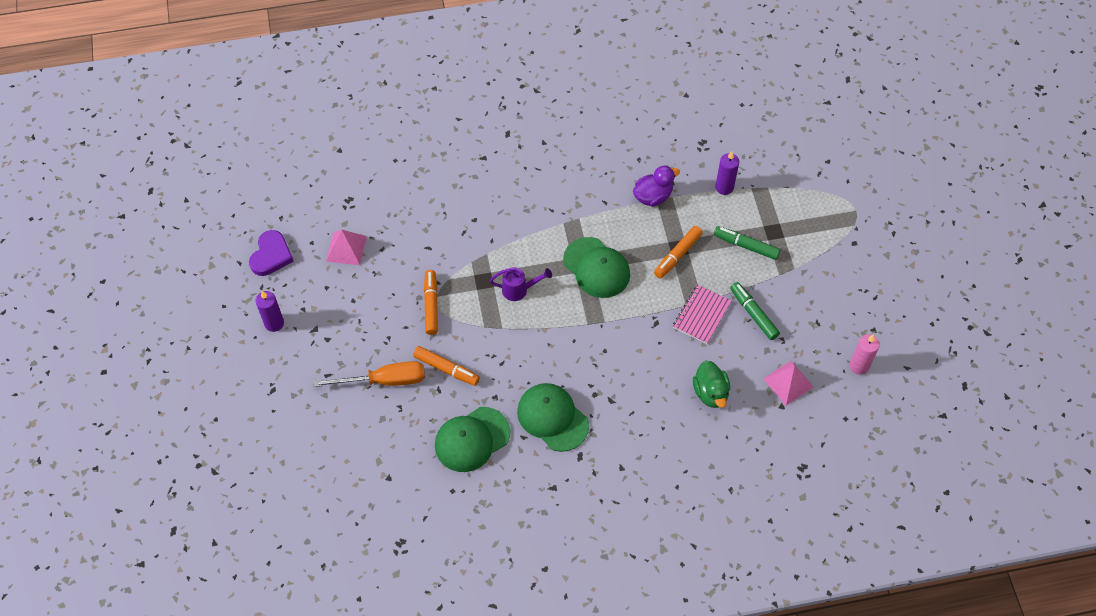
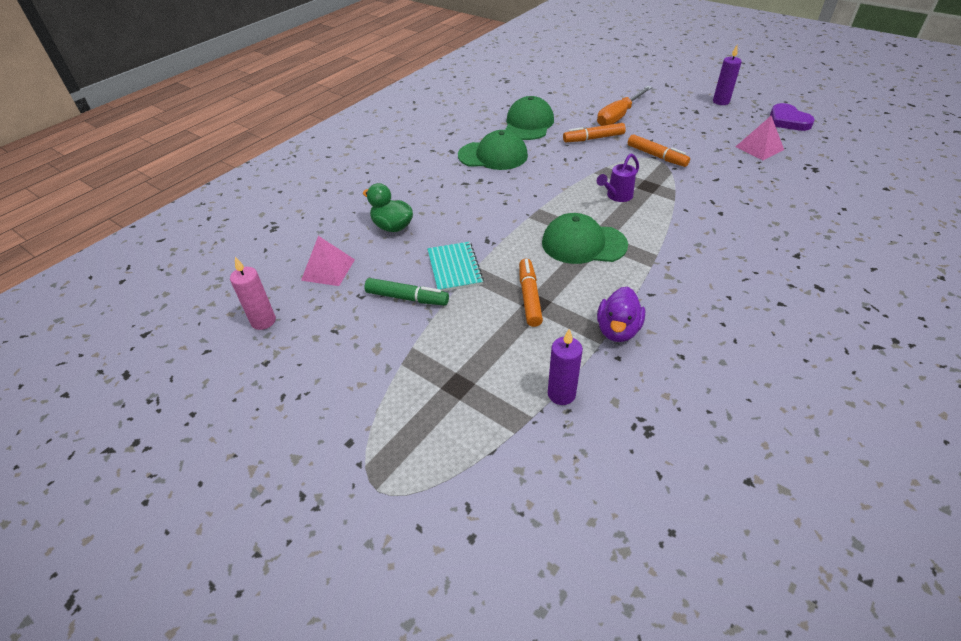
camera: 140 degrees right, 15 degrees down
pink notebook [673,285,731,344] -> turquoise notebook [427,241,484,291]
green marker [714,226,780,260] -> none

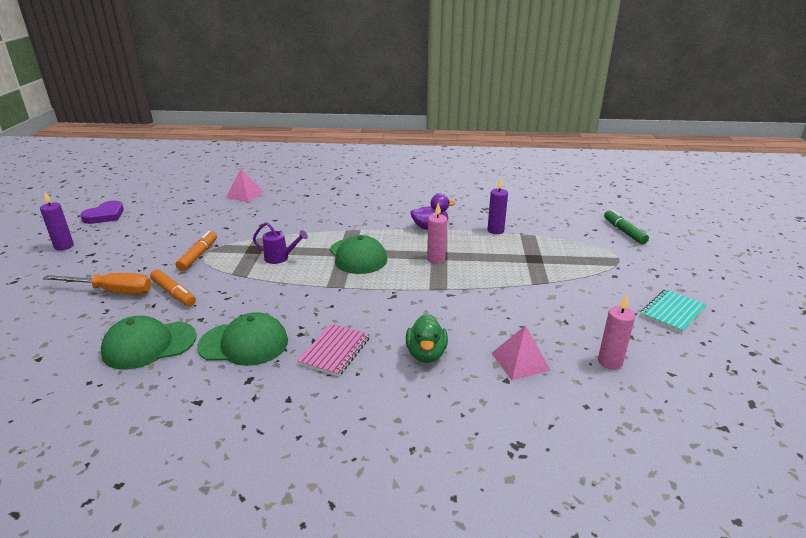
camera: 125 degrees left, 15 degrees down
green marker [364,278,449,306] -> green marker moved to [604,209,649,244]
turquoise notebook [427,241,484,291] -> turquoise notebook moved to [640,289,706,333]
green cap [458,130,528,170] -> green cap turned 120 degrees clockwise [197,312,288,366]
orange marker [519,259,543,327] -> pink candle [427,203,447,264]
pink pyramid [736,116,784,160] -> pink pyramid moved to [226,169,263,202]
none -> pink notebook [297,324,370,377]

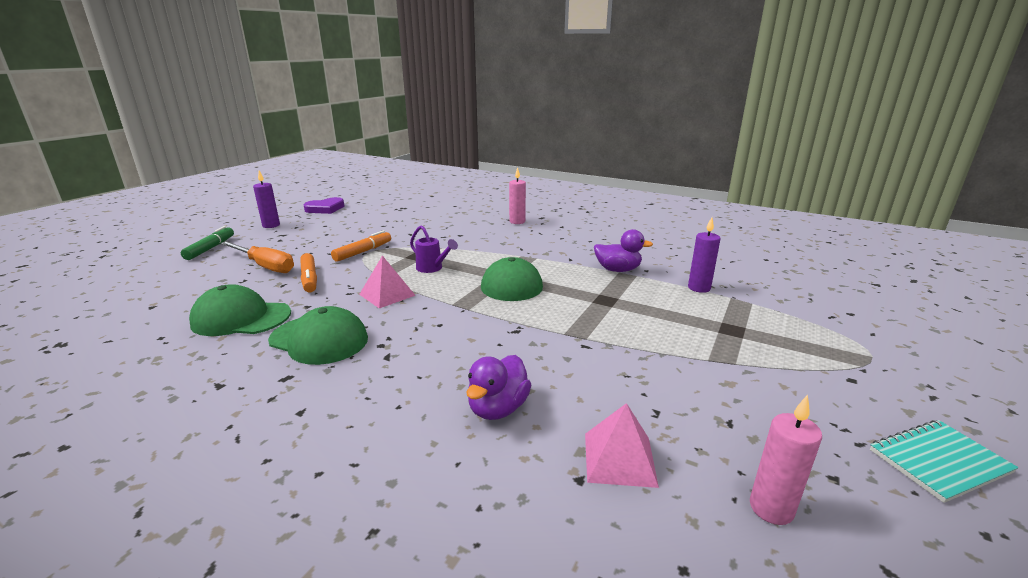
camera: 25 degrees right, 5 degrees down
pink pyramid [226,169,263,202] -> pink pyramid moved to [359,255,416,308]
pink notebook [297,324,370,377] -> none
green duck [406,314,448,363] -> purple duck [466,355,531,420]
pink candle [427,203,447,264] -> pink candle moved to [509,167,526,224]
green marker [604,209,649,244] -> green marker moved to [181,226,234,260]

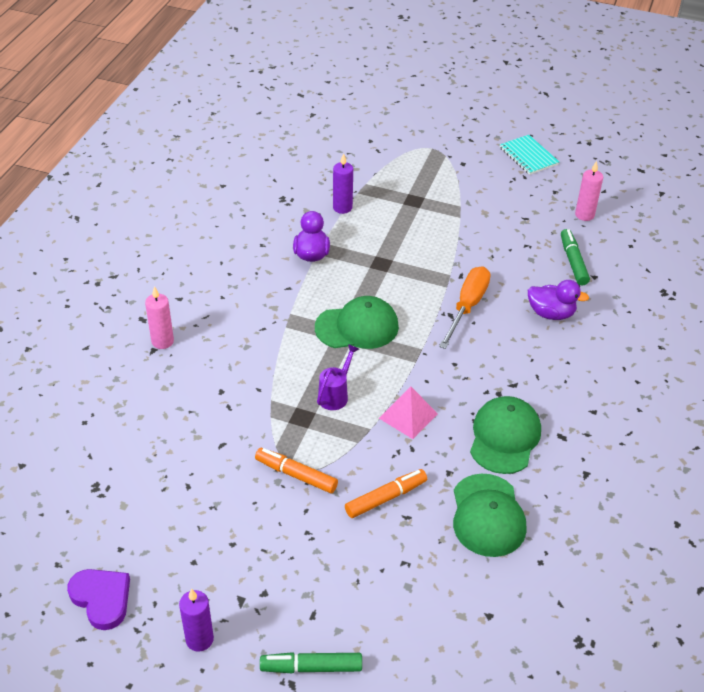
camera: 100 degrees left, 20 degrees up
orange screwdriver [220,241,294,273] -> orange screwdriver moved to [439,266,491,349]
pink pyramid [585,403,659,488] -> green marker [561,229,590,285]

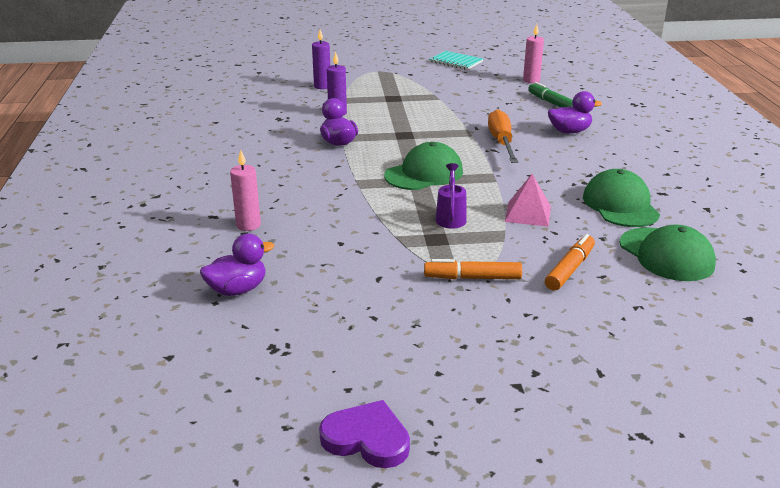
camera: 25 degrees left, 15 degrees down
purple candle [179,588,214,652] -> purple candle moved to [312,30,330,89]
green marker [260,652,362,673] -> none
none -> purple duck [200,234,274,296]

